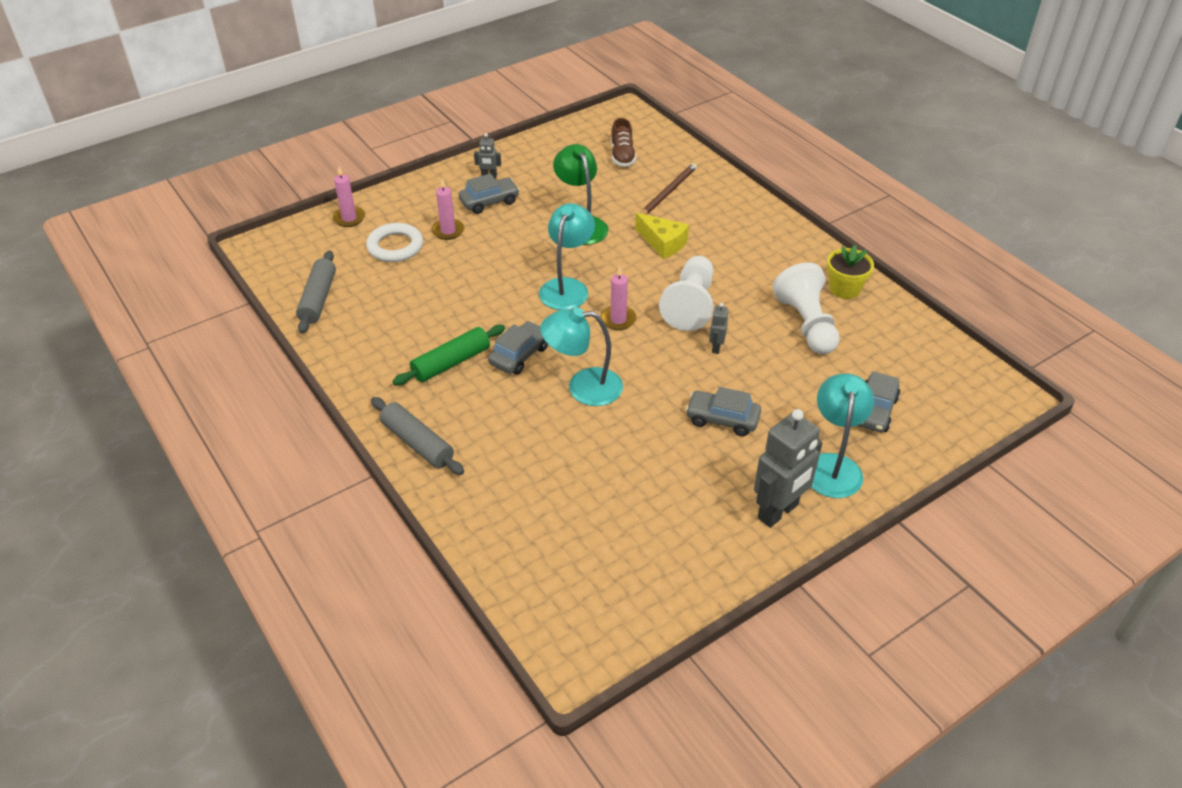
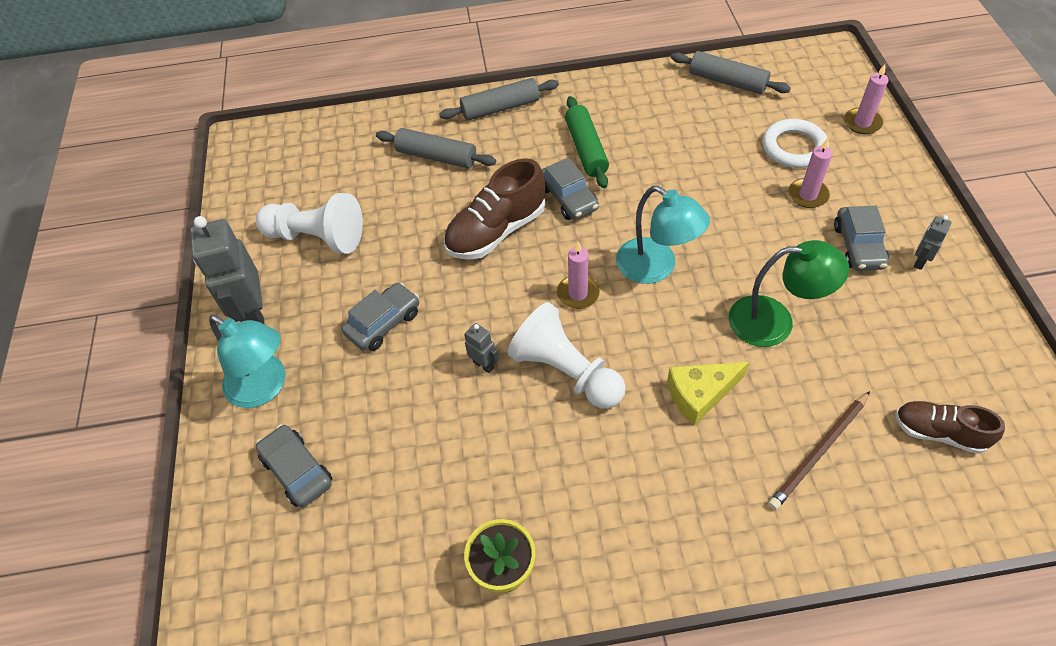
camera: 120 degrees right, 10 degrees up
turquoise lamp [540,307,623,406] -> brown shoe [444,158,545,260]
brown pencil [641,163,697,215] -> brown pencil turned 75 degrees clockwise [768,391,870,510]
white pawn [773,263,840,354] -> white pawn moved to [256,193,363,254]
none -> grey rolling pin [376,128,496,168]

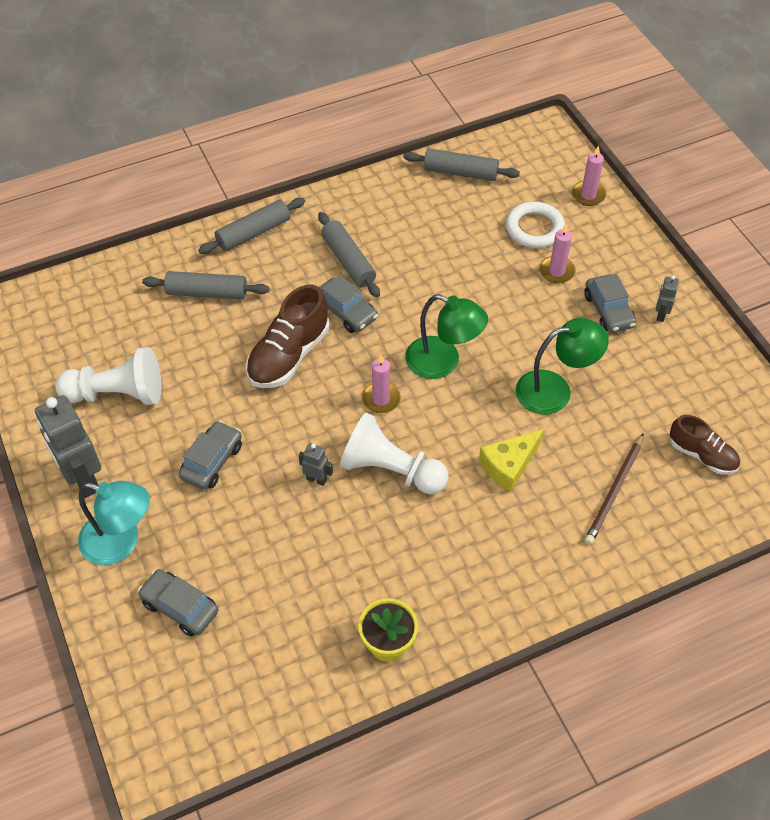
camera: 20 degrees left, 0 degrees up
green rolling pin [565,96,609,188] -> grey rolling pin [318,212,380,297]
turquoise lamp [616,186,710,284] -> green lamp [405,294,488,379]
brown shoe [895,401,1005,454] -> brown shoe turned 150 degrees counterclockwise [670,415,740,475]

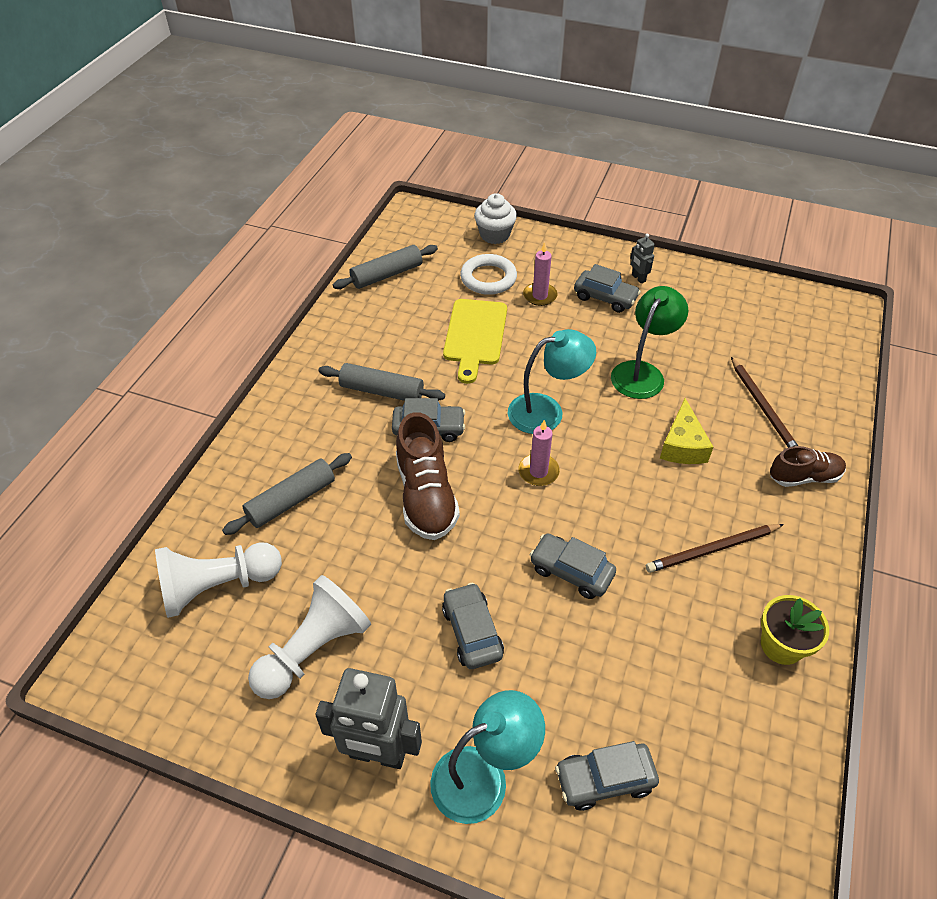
camera: 45 degrees left, 5 degrees down
grey rolling pin [198,198,305,254] -> none
grey robot [299,443,333,486] -> grey car [530,534,616,599]
white pawn [340,412,449,494] -> white pawn moved to [155,542,282,618]
green lamp [405,294,488,379] -> turquoise lamp [508,329,596,434]
pink candle [572,146,606,206] -> white cupcake [474,193,517,244]
brown shoe [670,415,740,475] -> brown shoe moved to [770,446,846,487]
none -> yellow cutting board [443,299,507,384]
none -> brown pencil [646,524,784,573]

